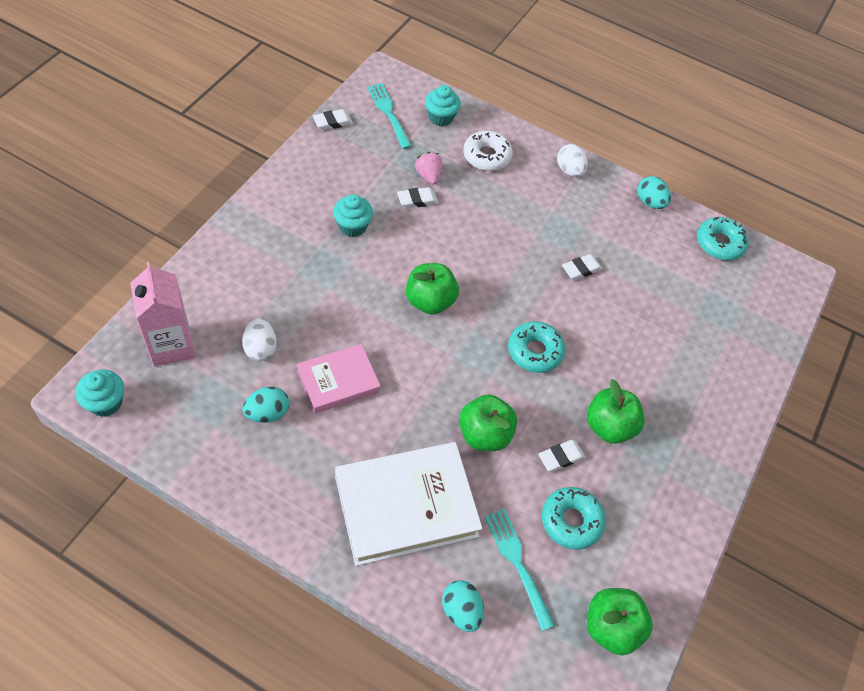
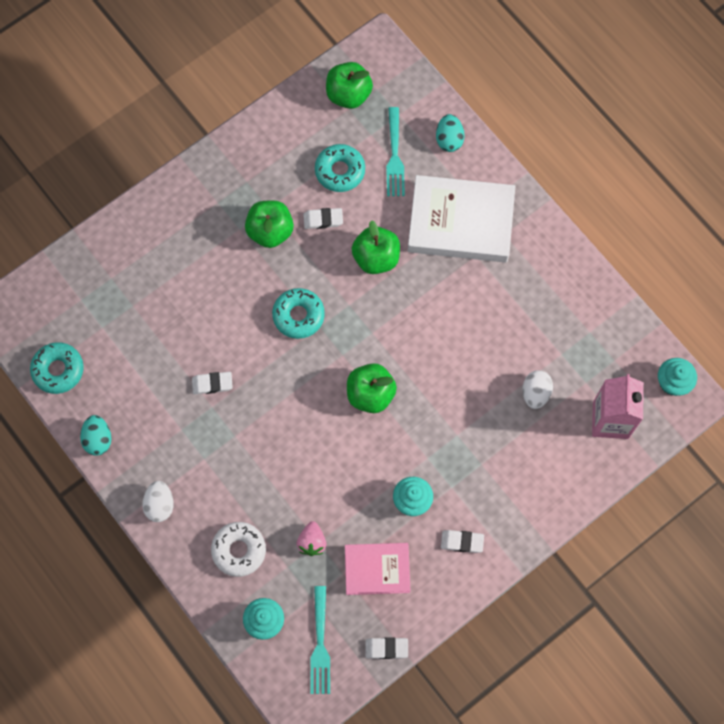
camera: 150 degrees left, 15 degrees up
turquoise egg [242,387,289,423] -> none
pink book [297,344,380,414] -> pink book moved to [345,543,411,595]
white eraser [397,187,438,208] -> white eraser moved to [441,530,484,553]

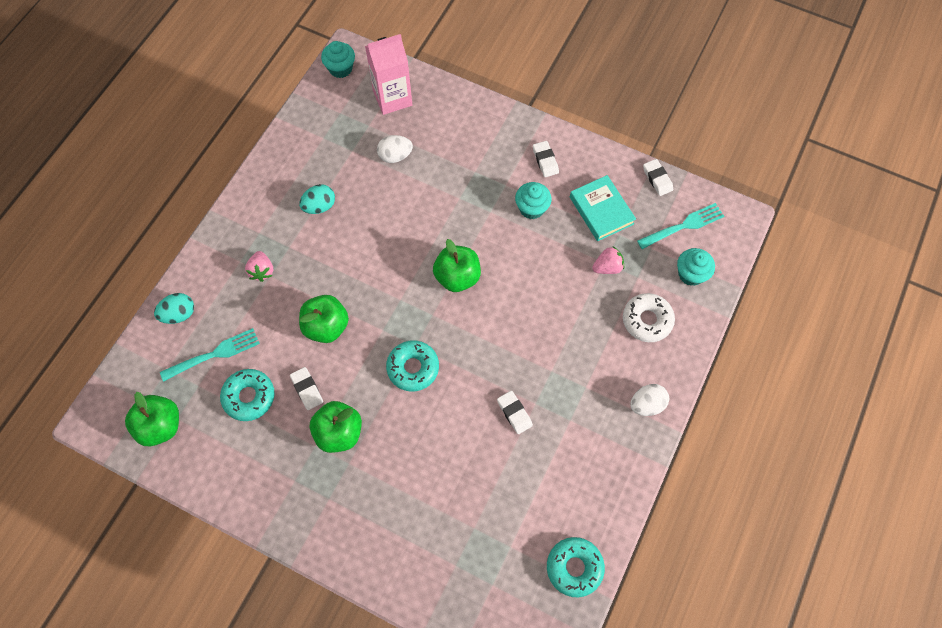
camera: 115 degrees left, 5 degrees down
turquoise egg [80,415,111,456] -> turquoise egg moved to [299,184,335,214]
pink book [345,543,411,595] -> turquoise book [570,175,636,241]
white book [408,175,515,263] -> pink strawberry [245,251,273,282]

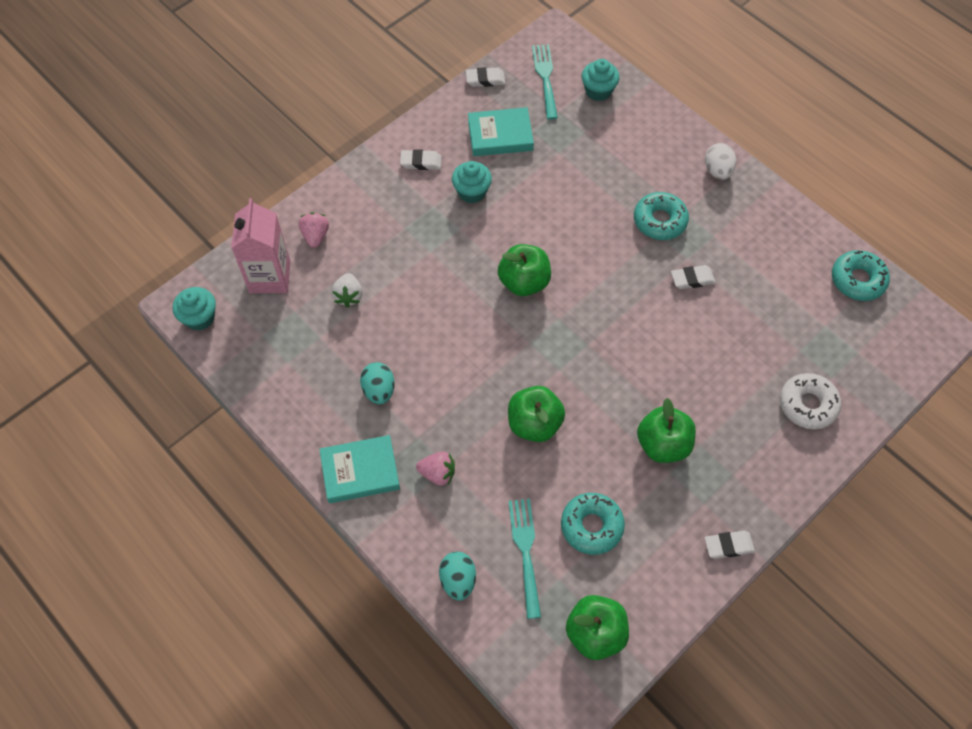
camera: 70 degrees left, 5 degrees down
white eraser [290,367,323,410] -> white eraser moved to [705,531,755,559]
white egg [377,135,413,163] -> white strawberry [331,273,363,307]
turquoise donut [386,340,439,392] -> turquoise donut moved to [634,192,689,240]
pink strawberry [592,246,624,274] -> pink strawberry moved to [299,213,329,248]
white donut [623,293,675,342] -> white donut moved to [780,373,841,430]
none -> turquoise book [319,435,400,503]

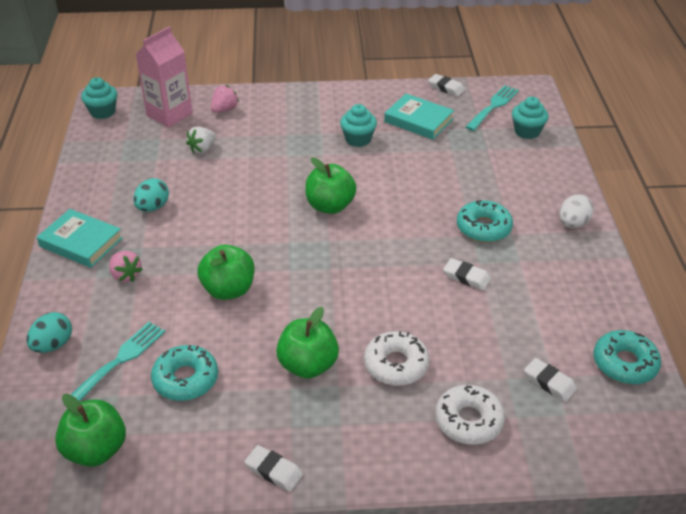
camera: 40 degrees right, 20 degrees down
white eraser [400,149,442,170] -> white eraser moved to [524,358,577,402]
none -> white donut [364,331,429,386]

